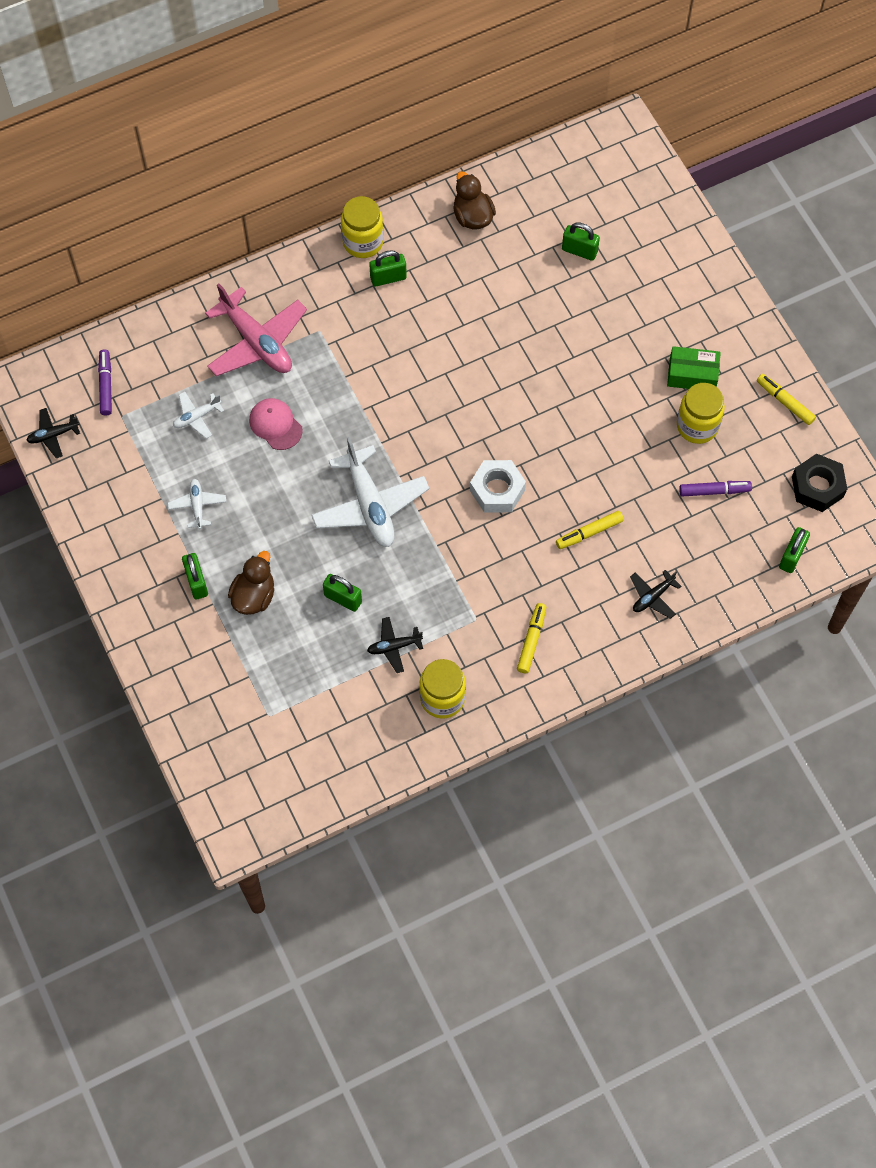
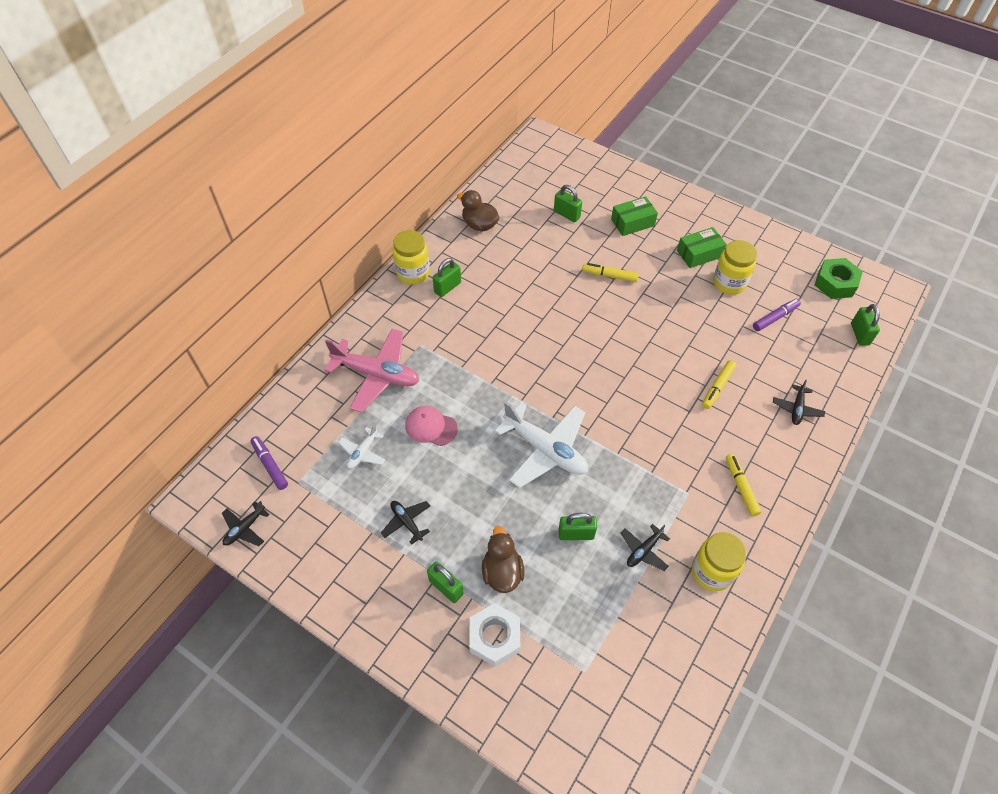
camera: 30 degrees left, 10 degrees down
white plane [168,479,226,529] -> black plane [381,501,430,545]
white nut [470,460,526,512] -> white nut moved to [469,603,520,667]
green padlock [562,222,600,261] -> green padlock turned 45 degrees clockwise [554,185,582,222]
yellow marker [757,374,816,425] -> yellow marker moved to [582,263,639,282]
black nut [792,454,847,512] -> green nut [815,258,863,299]
none -> green box [611,196,658,236]

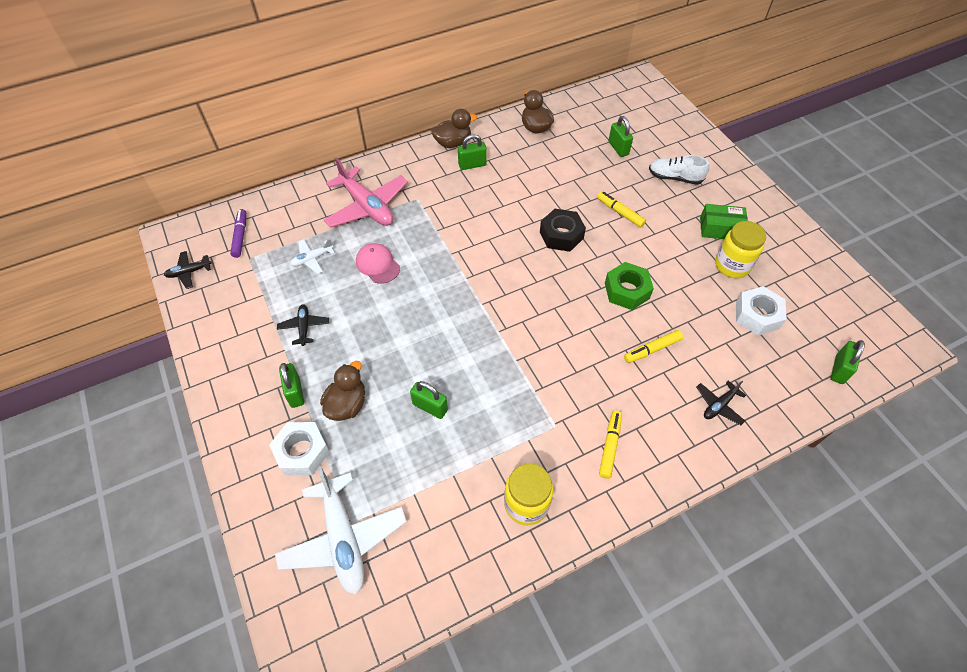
camera: 30 degrees right, 0 degrees up
yellow jar [393,230,430,284] -> brown duck [431,109,477,148]
white plane [495,401,588,488] -> white plane moved to [275,467,407,594]
green box [611,196,658,236] -> white shoe [649,155,709,185]
black plane [620,524,670,571] -> none
purple marker [753,299,801,331] -> white nut [736,286,787,336]
green nut [815,258,863,299] -> green nut moved to [605,262,654,310]
none -> black nut [540,209,586,252]

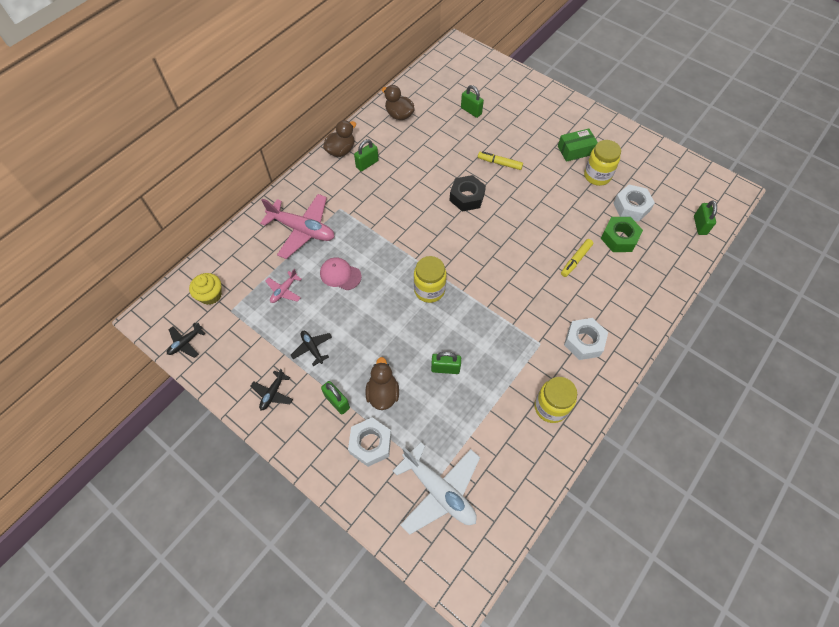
camera: 25 degrees left, 5 degrees up
purple marker [230,209,246,258] -> yellow cupcake [189,273,222,305]
white plane [290,239,335,274] -> pink plane [265,269,301,303]
yellow marker [599,411,622,479] -> white nut [564,318,608,360]
green nut [605,262,654,310] -> green nut moved to [601,217,643,252]
white shoe [649,155,709,185] -> none
black plane [696,380,746,425] -> black plane moved to [251,369,293,410]
none -> yellow jar [414,256,446,303]

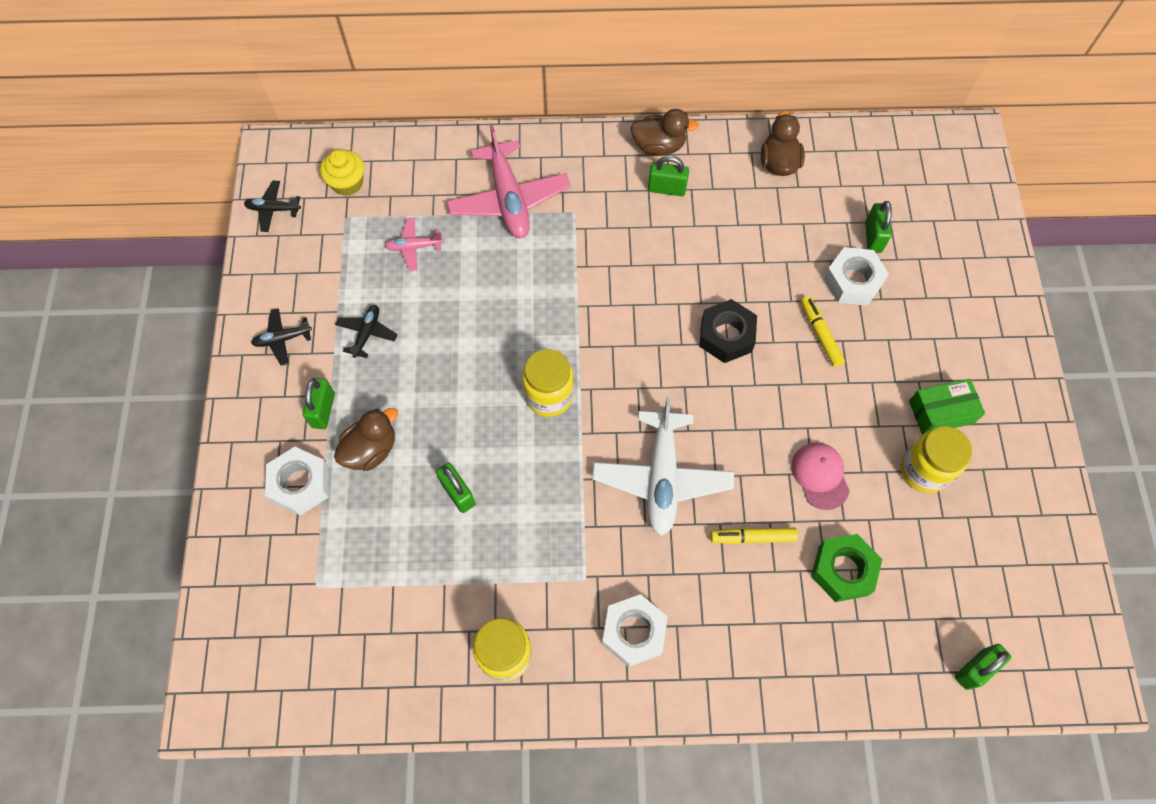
camera: 50 degrees right, 5 degrees up
pink cap [320,257,362,290] -> pink cap moved to [791,442,850,510]
white plane [393,442,480,535] -> white plane moved to [593,397,734,536]
green box [558,129,598,162] -> green box turned 45 degrees counterclockwise [909,379,985,435]
white nut [613,185,655,222] -> white nut moved to [824,247,889,306]

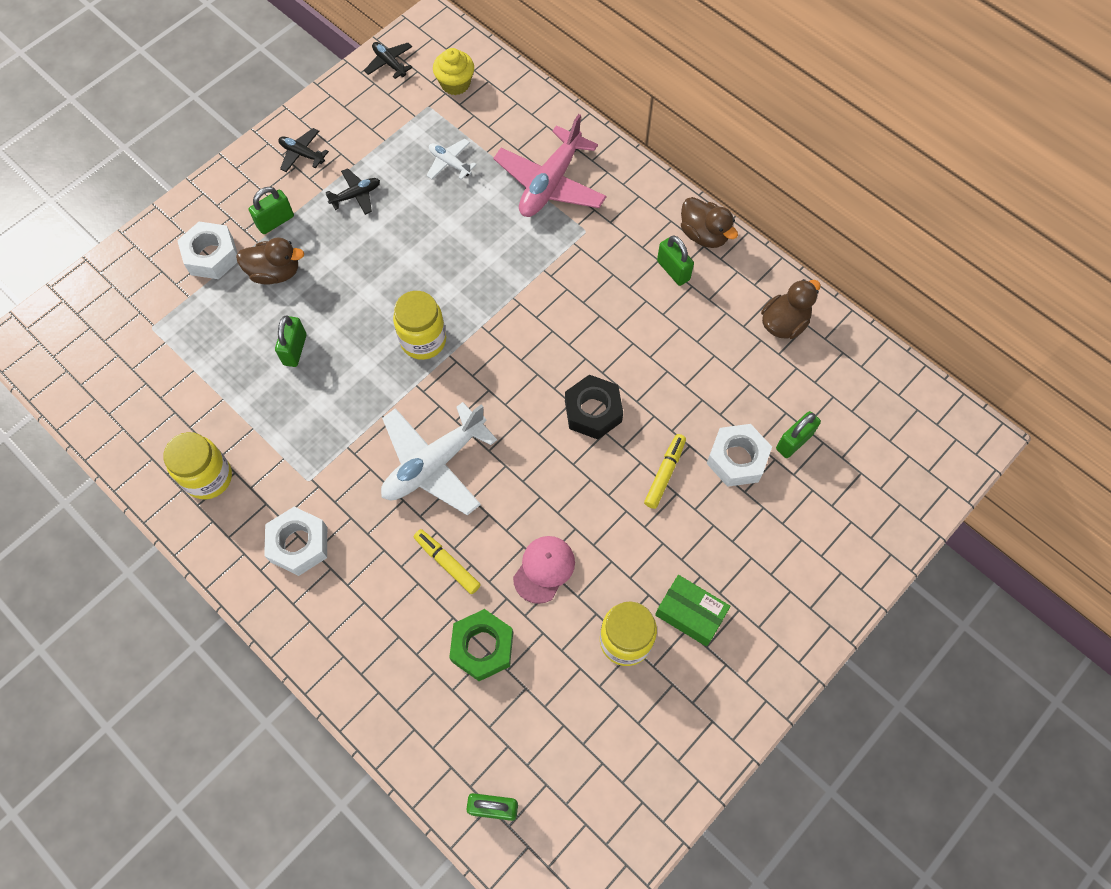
camera: 45 degrees right, 0 degrees up
pink plane [385,218,443,271] -> white plane [426,139,477,180]

